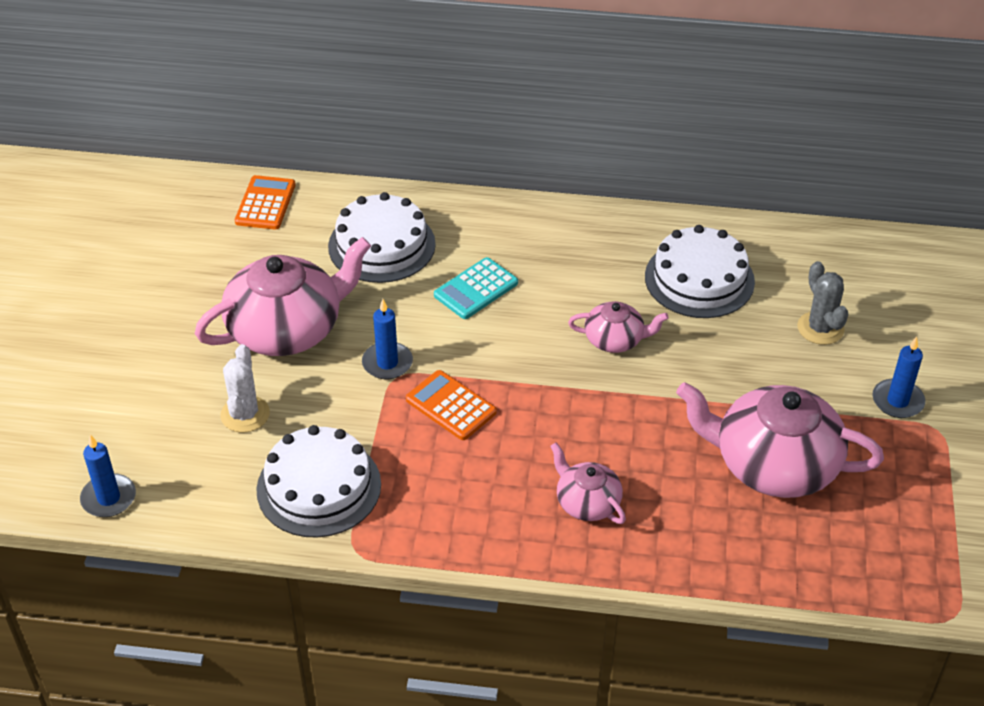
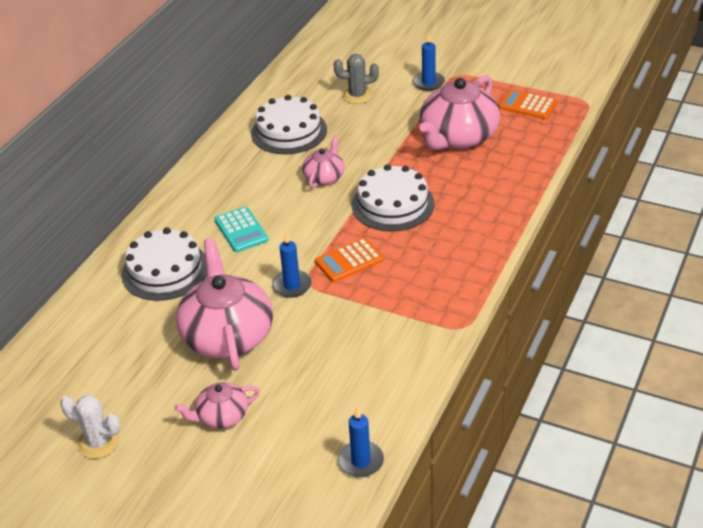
camera: 70 degrees left, 5 degrees down
white cactus [220,344,270,433] -> white cactus moved to [60,395,120,459]
orange calculator [235,175,296,230] -> orange calculator moved to [499,89,557,119]
white cake [256,425,381,538] -> white cake moved to [352,164,435,232]
pink teapot [550,442,626,524] -> pink teapot moved to [175,382,260,429]

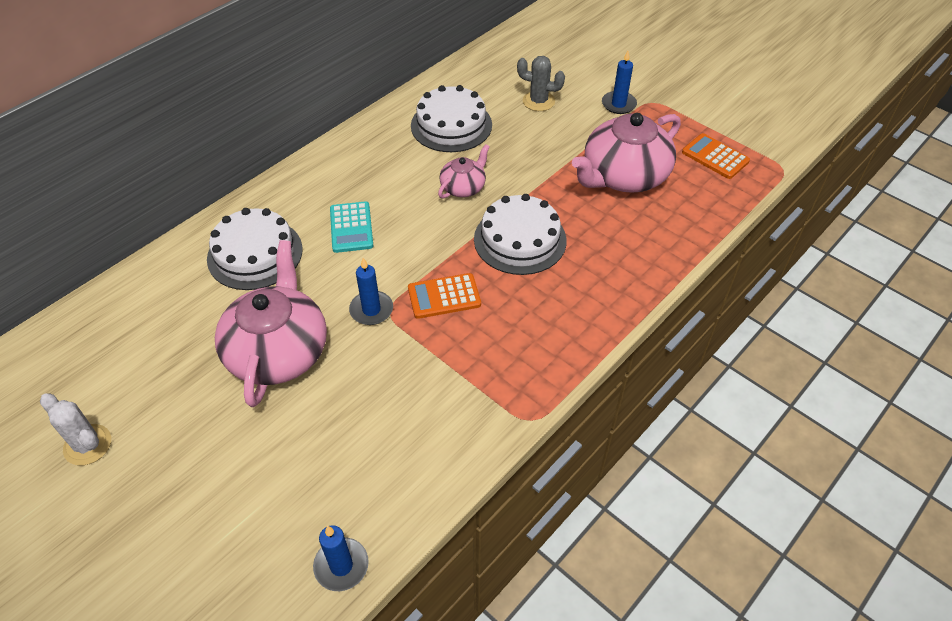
camera: 15 degrees right, 10 degrees up
pink teapot [175,382,260,429] -> none

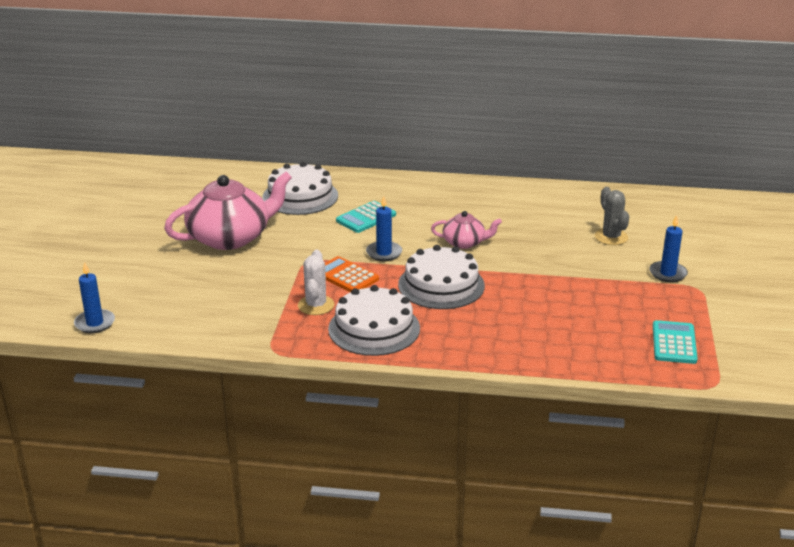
camera: 55 degrees right, 20 degrees down
white cactus [40,393,111,465] -> white cactus moved to [298,249,334,315]
blue candle [349,258,393,325] -> blue candle moved to [366,196,402,261]
white cake [411,85,492,152] -> white cake moved to [328,285,420,356]
pink teapot [572,113,681,193] -> none
orange calculator [682,133,750,179] -> turquoise calculator [653,320,698,364]

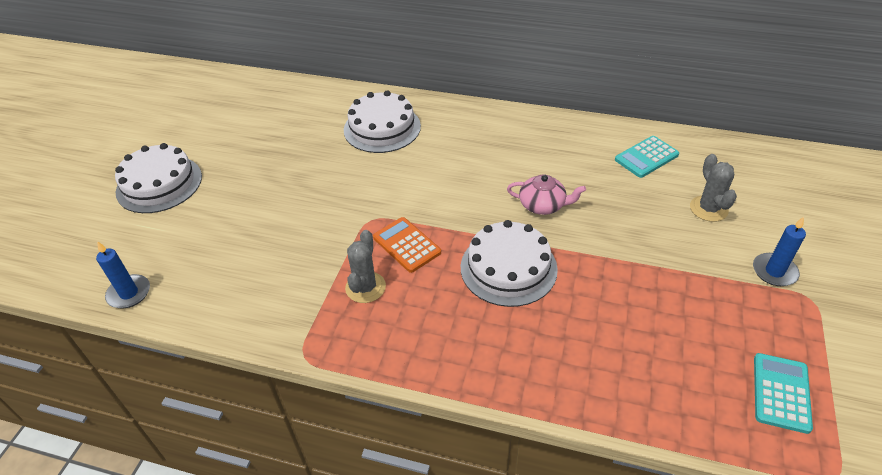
camera: 10 degrees right, 15 degrees up
pink teapot [164,172,292,250] -> none
white cactus [298,249,334,315] -> grey cactus [345,230,386,303]
white cake [328,285,420,356] -> white cake moved to [115,143,202,213]
turquoise calculator [336,201,396,233] -> turquoise calculator moved to [615,136,679,178]
blue candle [366,196,402,261] -> none

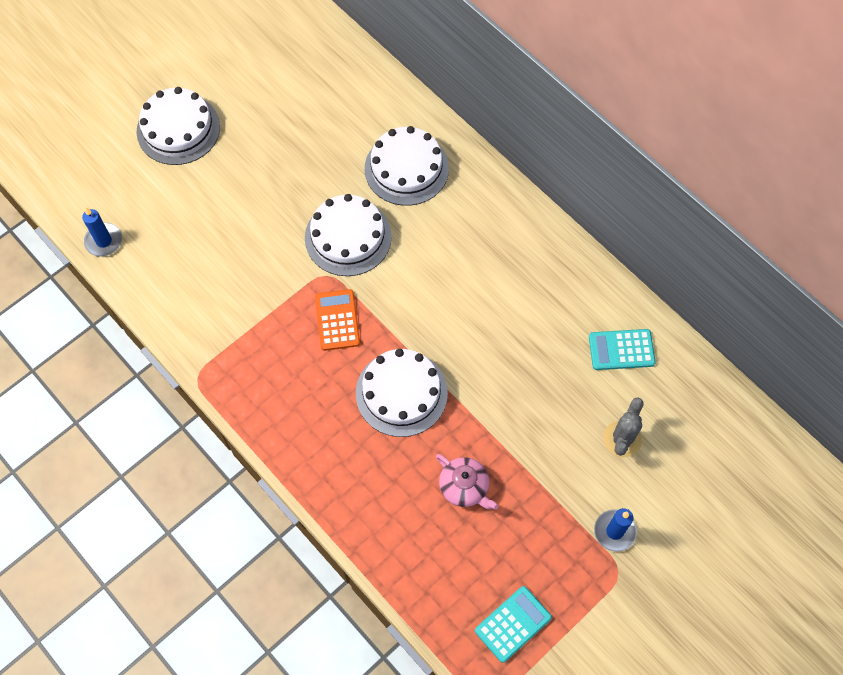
camera: 30 degrees right, 20 degrees up
grey cactus [345,230,386,303] -> none
pink teapot [507,175,586,215] -> pink teapot moved to [436,454,499,510]
none -> white cake [305,194,392,276]

